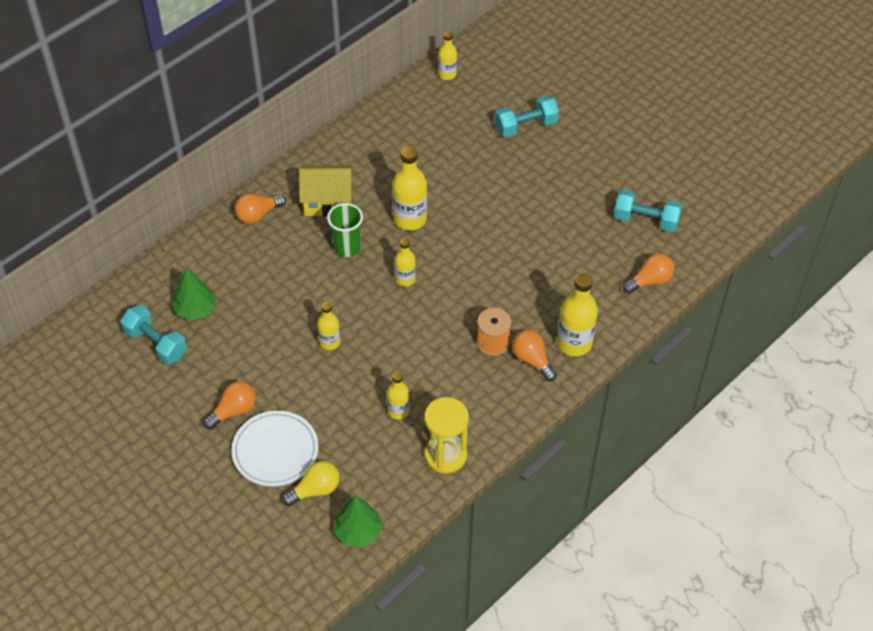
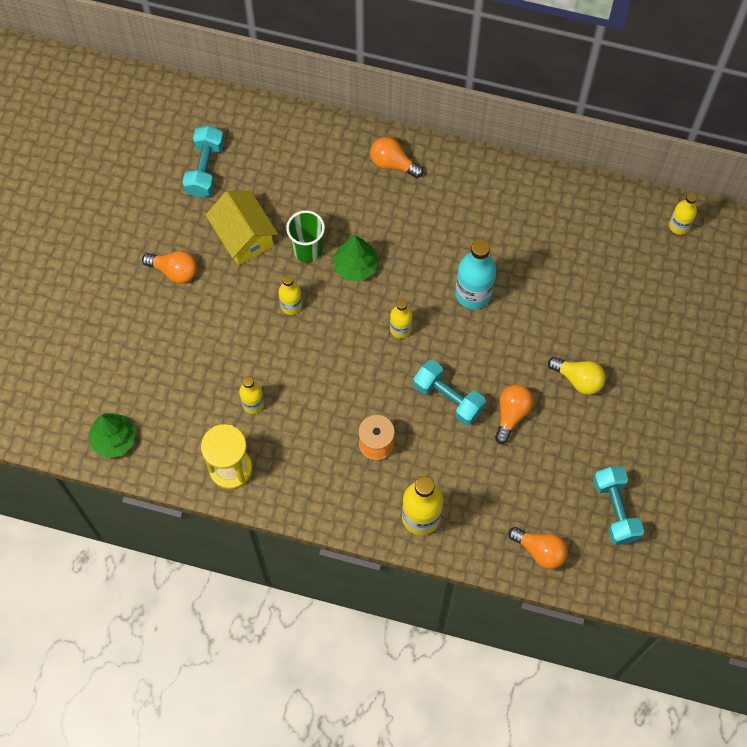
camera: 60 degrees right, 15 degrees up
green tree [172,268,215,320] -> green tree moved to [333,236,379,281]
white plate [232,411,319,486] -> none
yellow light bulb [282,461,340,506] -> yellow light bulb moved to [548,357,606,395]
yellow house [299,166,353,216] -> yellow house moved to [206,191,278,265]
green cup [327,203,363,257] -> green cup moved to [286,210,325,263]
yellow bottle [392,146,427,230] -> turquoise bottle [455,239,496,309]
turquoise dumbbell [495,96,559,137] -> turquoise dumbbell moved to [413,360,486,425]
orange light bulb [512,330,557,381] -> orange light bulb moved to [495,384,534,444]

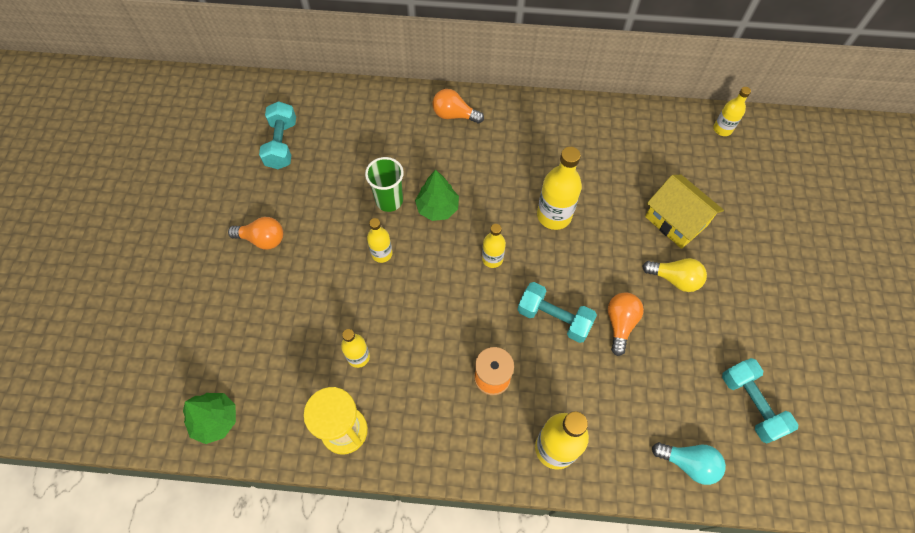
camera: 10 degrees left, 5 degrees down
yellow house [206,191,278,265] -> yellow house moved to [645,175,724,249]
turquoise bottle [455,239,496,309] -> yellow bottle [537,147,582,230]
orange light bulb [508,527,568,569] -> turquoise light bulb [652,442,726,485]

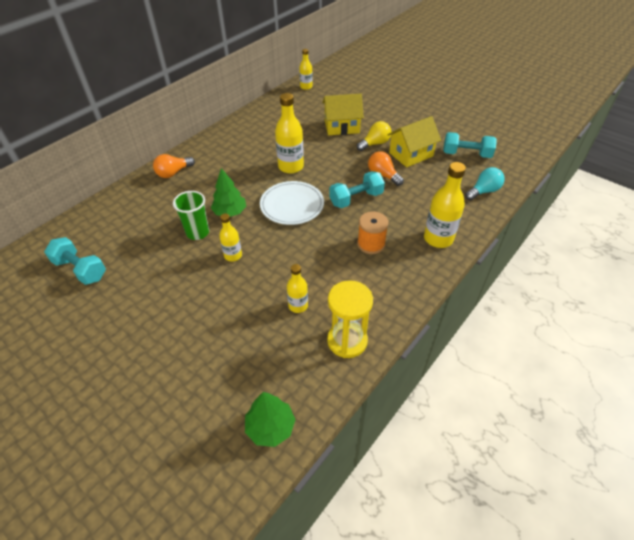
camera: 55 degrees left, 15 degrees down
orange light bulb [228,217,283,250] -> none
yellow bottle [482,224,506,268] -> white plate [260,181,324,225]
none -> yellow house [387,116,441,167]

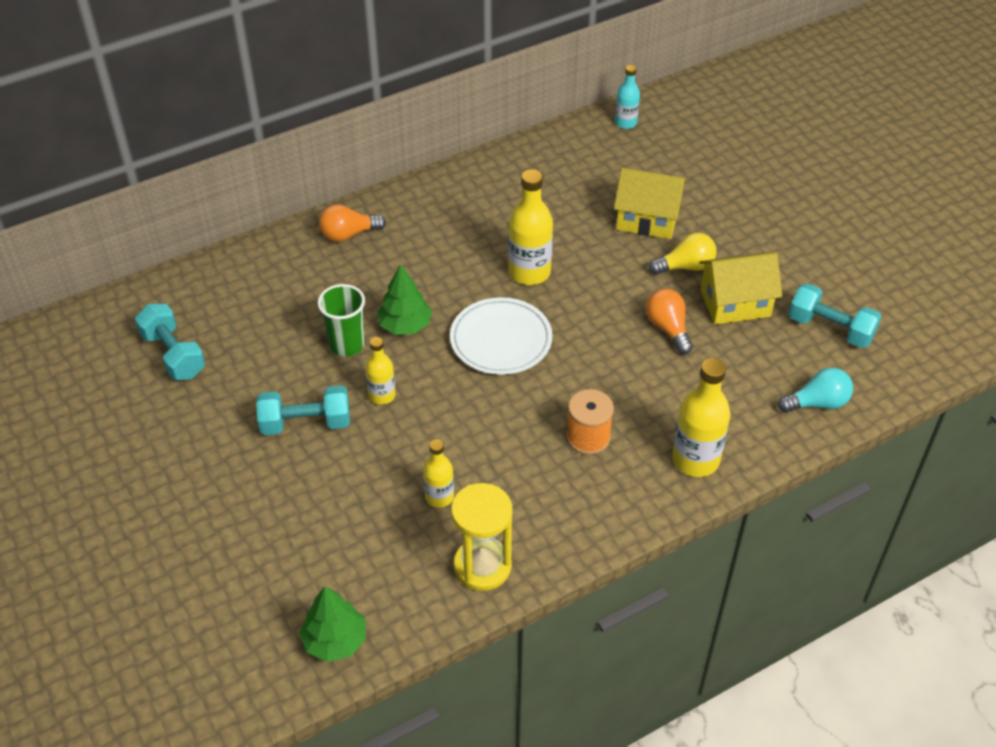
camera: 20 degrees right, 0 degrees up
yellow bottle [299,49,313,90] -> turquoise bottle [615,65,640,129]
turquoise dumbbell [329,171,385,208] -> turquoise dumbbell moved to [256,386,350,435]

